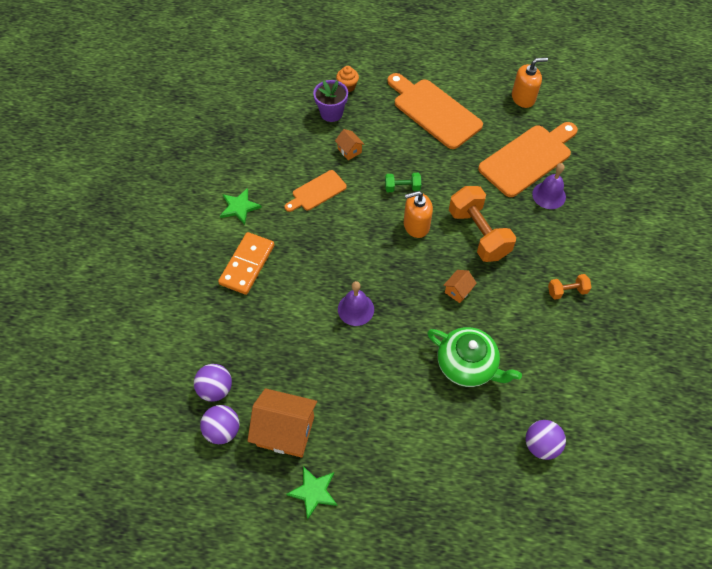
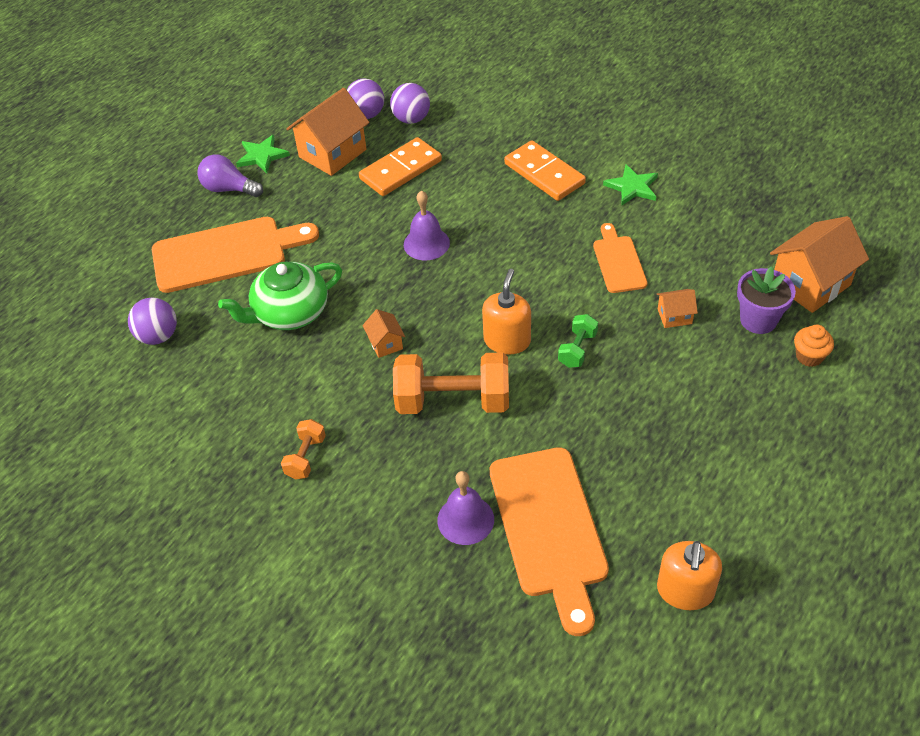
camera: 120 degrees right, 10 degrees down
orange cutting board [387,73,483,149] -> orange cutting board moved to [152,217,319,293]
none -> purple light bulb [197,154,263,197]
none -> orange domino [359,137,442,196]
none -> orange house [770,216,869,313]

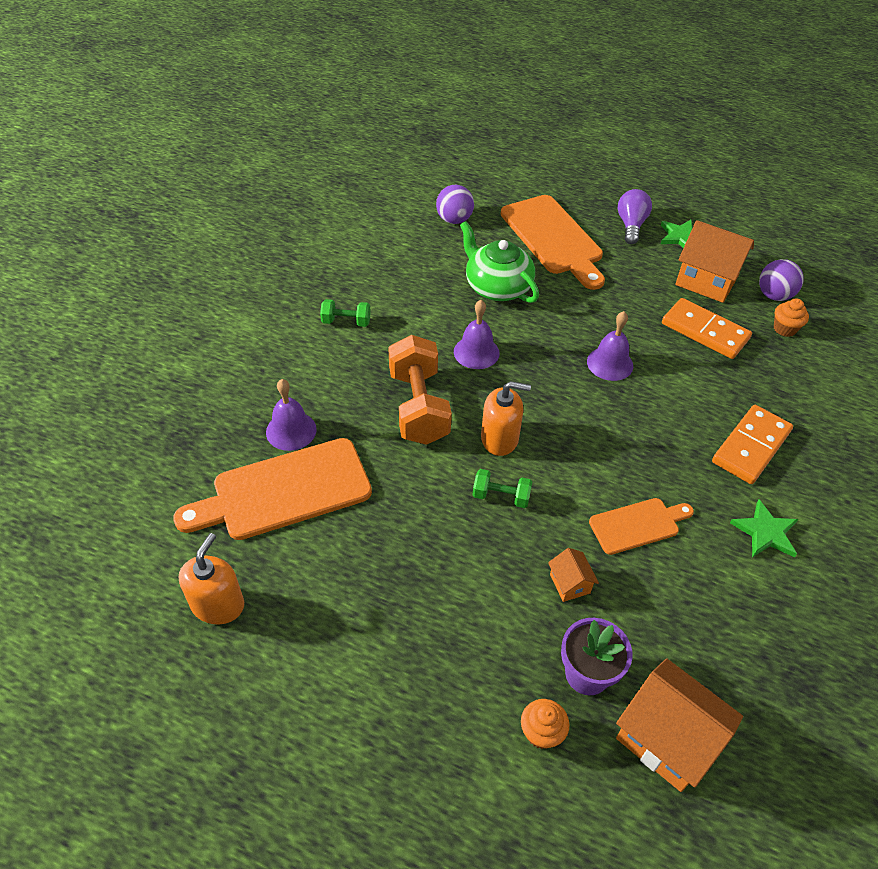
camera: 75 degrees right, 0 degrees up
orange dumbbell [281,419,326,479] -> green dumbbell [320,299,371,327]
orange house [362,309,405,358] -> purple bell [454,300,500,369]
purple ball [390,83,430,124] -> orange cupcake [774,298,809,337]
orange soap dispenser [657,541,722,610] -> orange soap dispenser turned 105 degrees clockwise [179,533,244,624]

